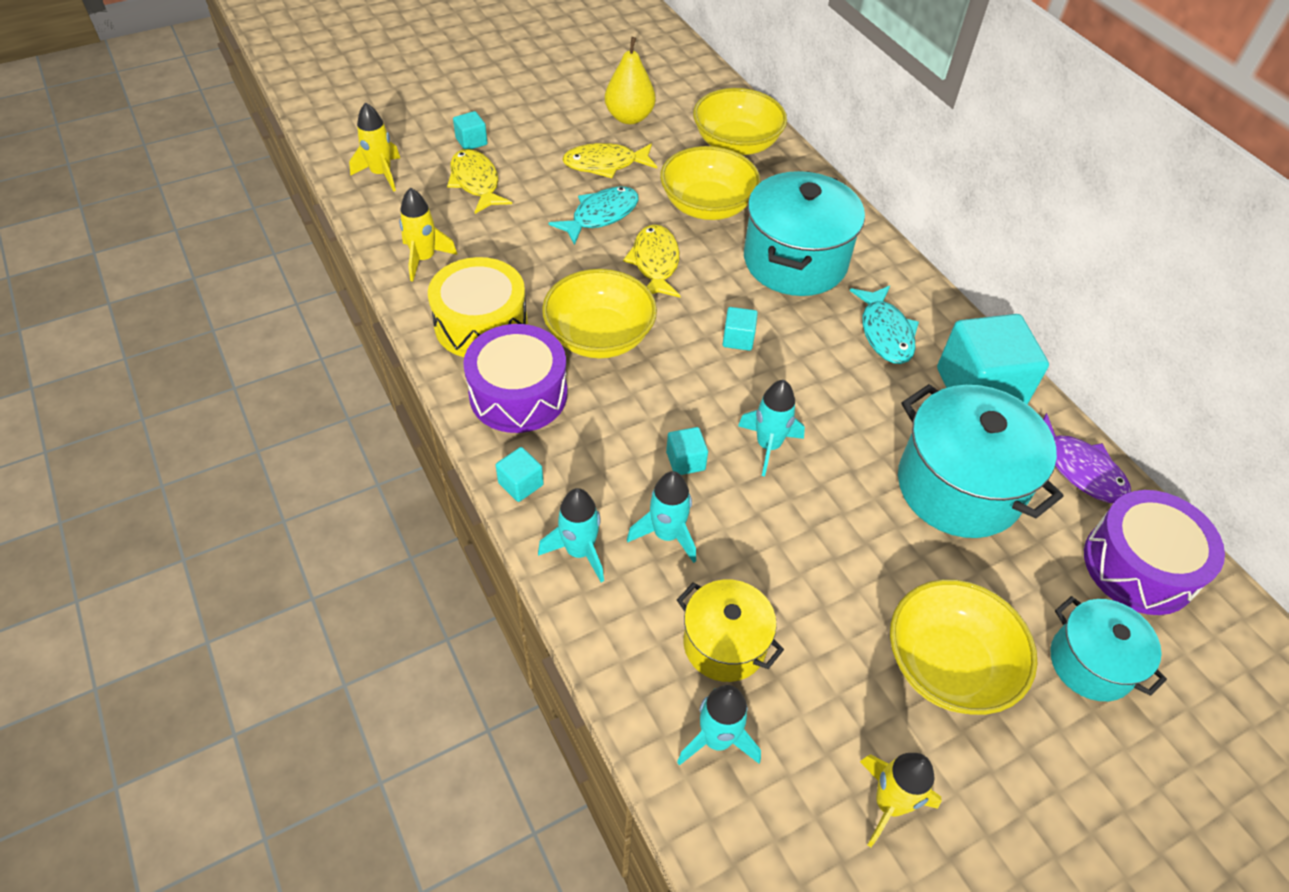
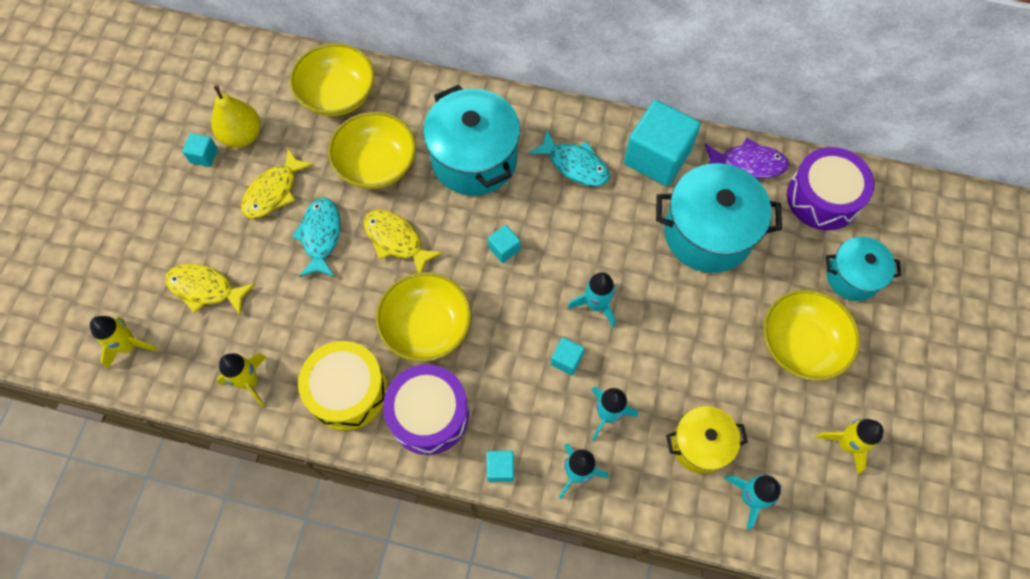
camera: 45 degrees left, 15 degrees up
turquoise cube [453,111,488,149] -> turquoise cube moved to [182,133,218,167]

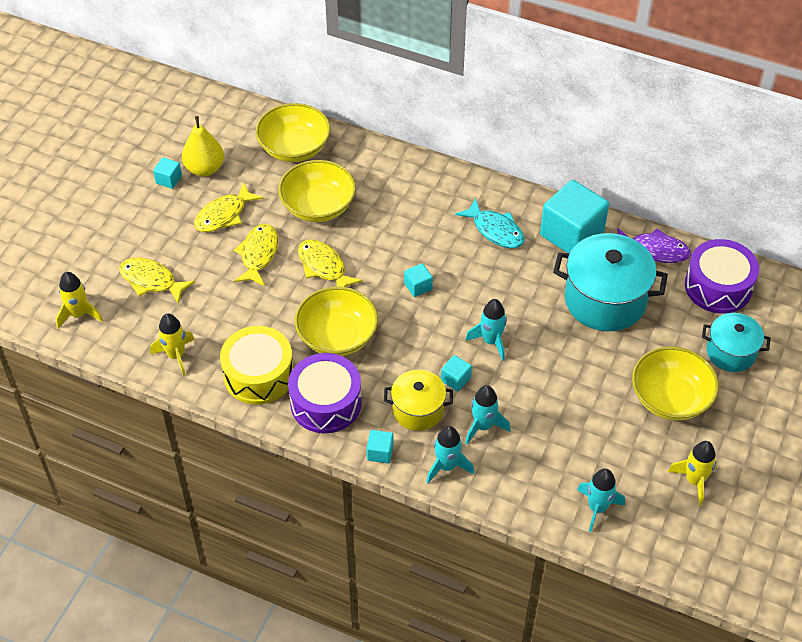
camera: 10 degrees right, 15 degrees down
turquoise fish [292,198,340,277] -> yellow fish [234,224,278,286]
turquoise pot [423,85,520,196] -> none
yellow pot [666,406,748,474] -> yellow pot moved to [384,370,453,431]

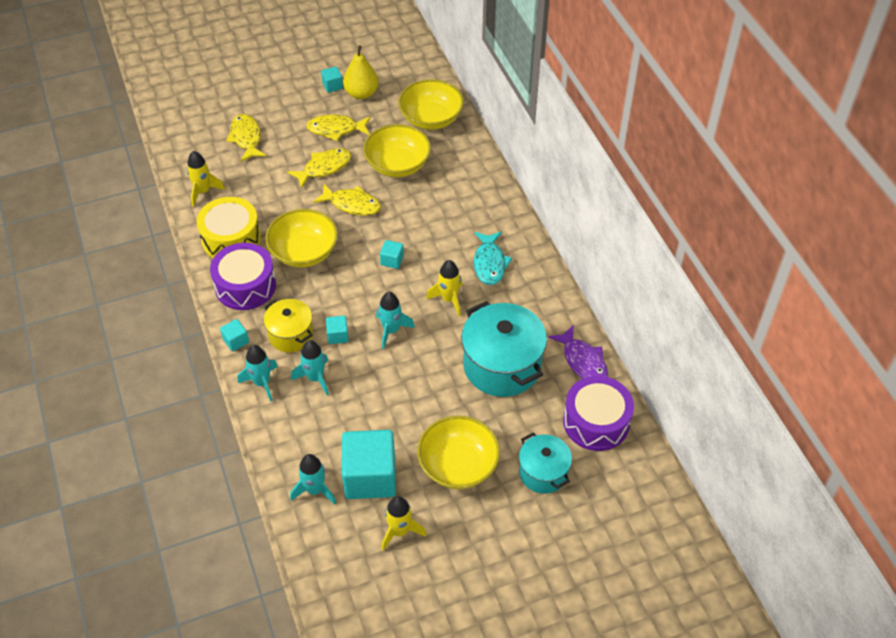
camera: 45 degrees right, 0 degrees up
yellow rocket [56,272,103,329] -> yellow rocket moved to [426,260,463,316]
yellow fish [298,240,363,287] -> yellow fish turned 105 degrees clockwise [313,184,381,216]
turquoise cube [540,180,609,254] -> turquoise cube moved to [342,430,396,499]

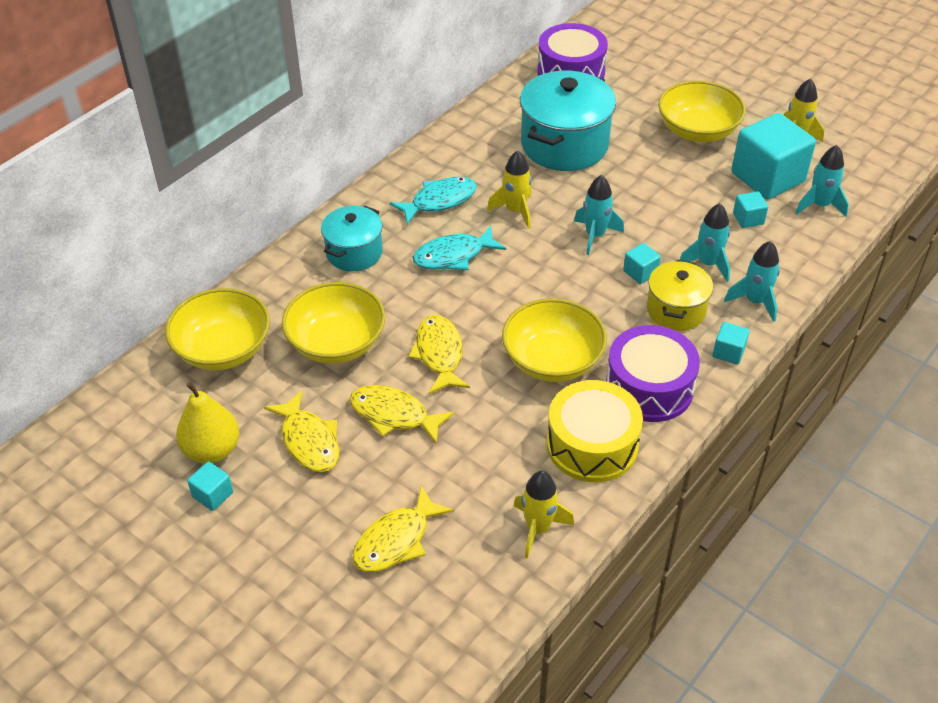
camera: 120 degrees left, 5 degrees down
turquoise cube [380,240,404,269] -> turquoise cube moved to [733,191,768,228]
turquoise pot [519,432,572,494] -> turquoise pot moved to [321,206,383,271]
purple fish [548,325,608,379] -> none
none -> turquoise fish [413,226,506,270]

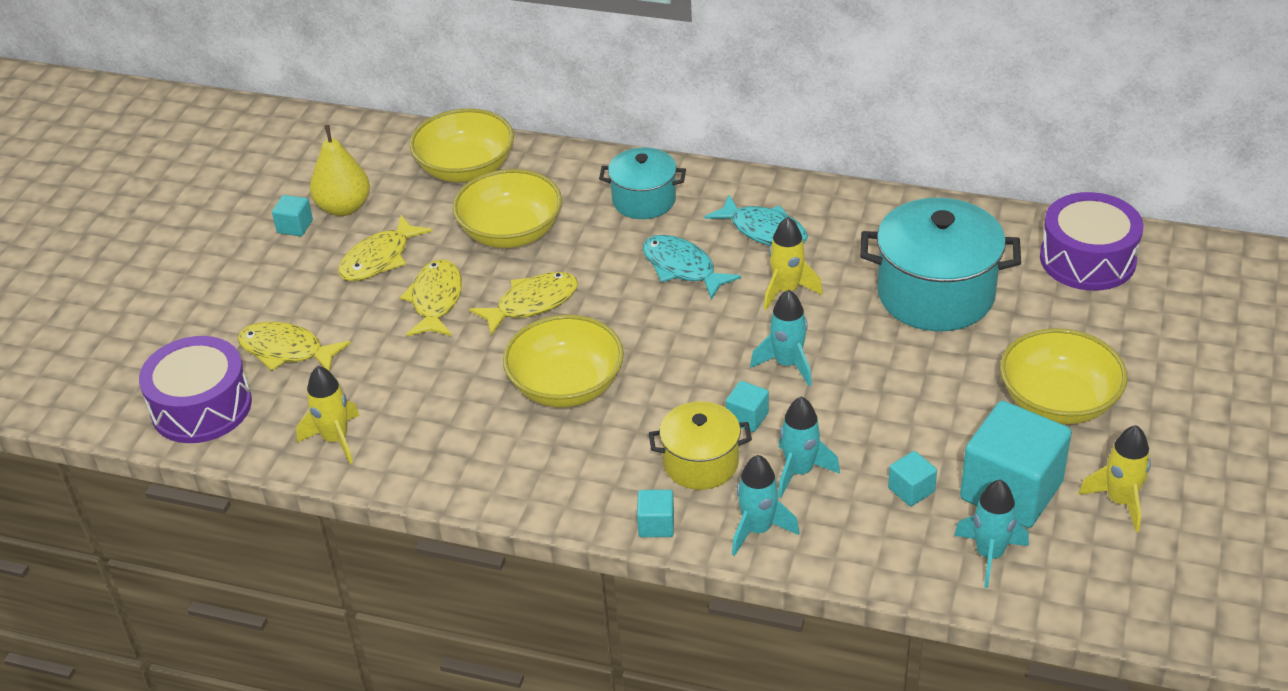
camera: 70 degrees right, 5 degrees down
yellow drum [547,380,643,482] -> none
purple drum [606,325,700,422] -> purple drum moved to [139,336,252,443]

